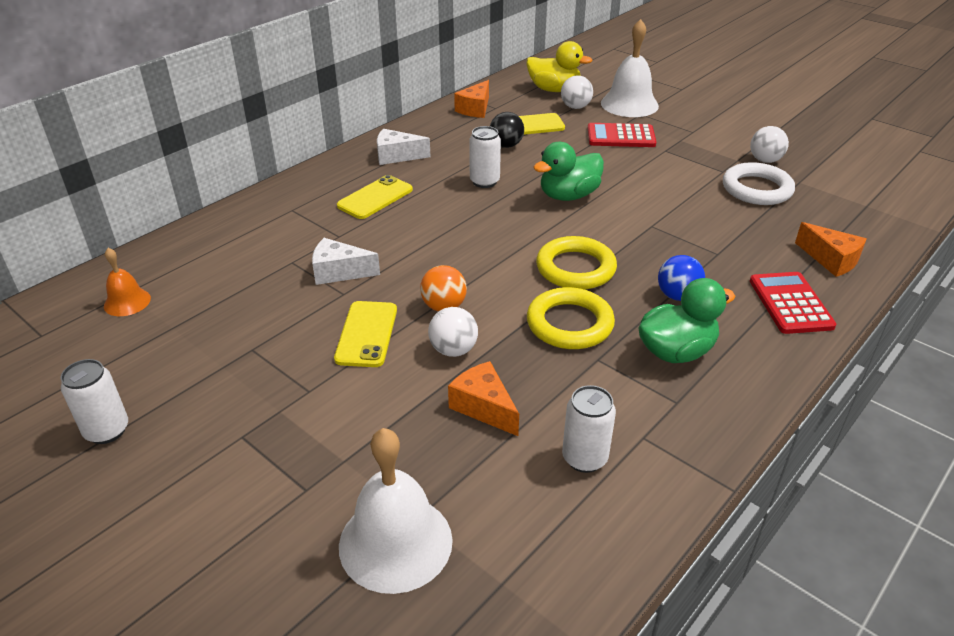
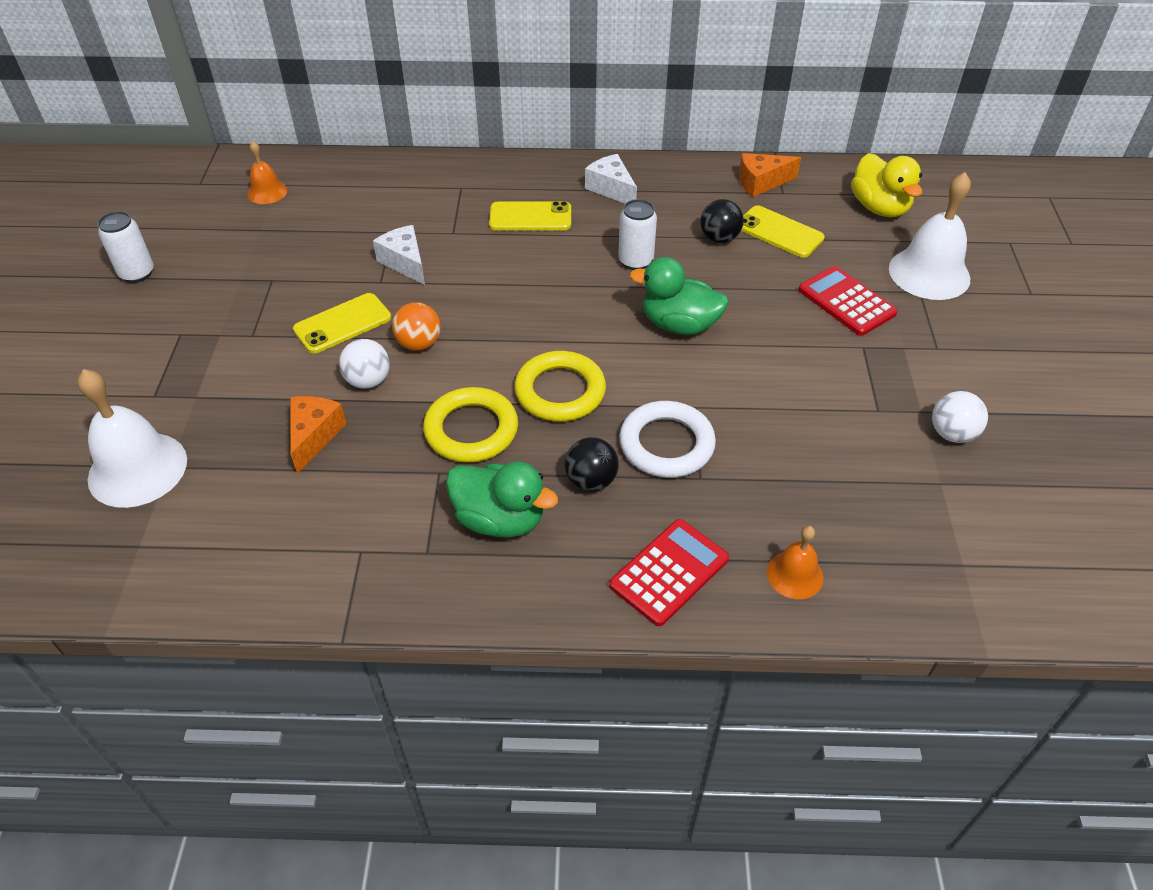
camera: 50 degrees right, 10 degrees up
white ball [561,75,593,109] -> none
white can [562,385,616,473] -> none
blue ball [658,255,705,301] -> black ball [564,437,619,491]
white ring [723,162,795,205] -> white ring moved to [619,401,716,478]
orange cheese [795,222,867,277] -> orange bell [767,526,824,599]

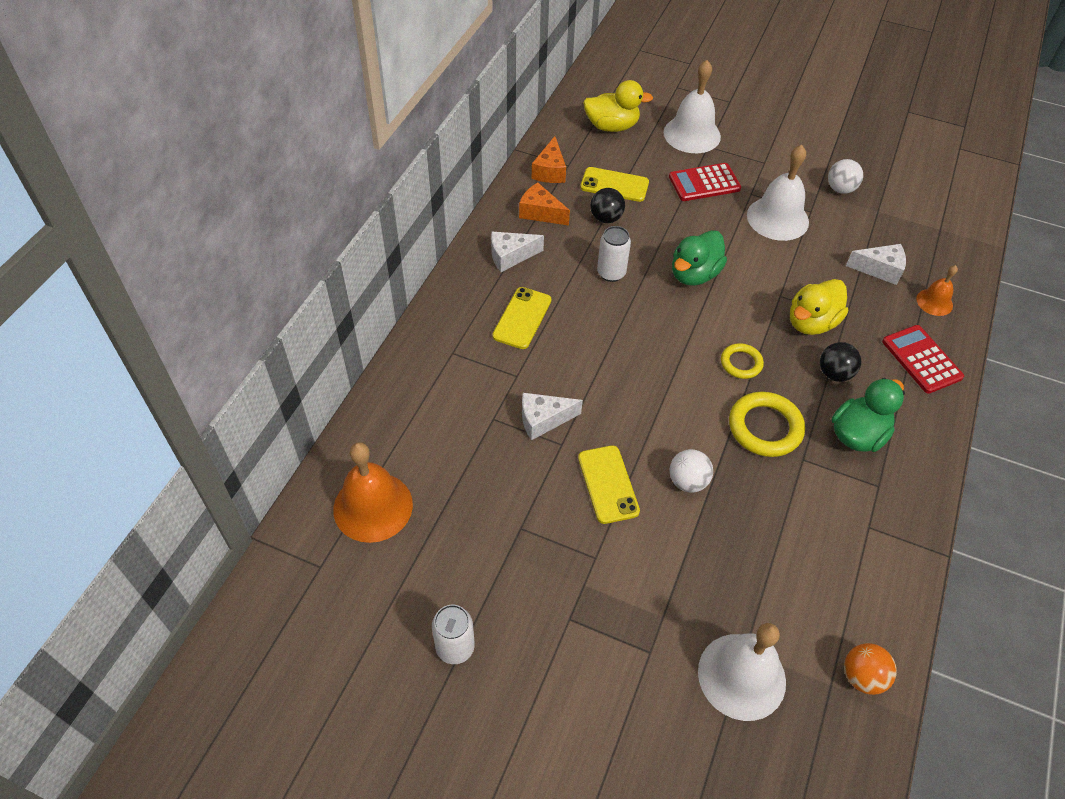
camera: 70 degrees left, 5 degrees up
orange bell [247,141,287,204] -> orange bell [333,442,413,543], size x1.85
orange cheese [290,396,347,474] -> orange cheese moved to [519,183,570,226]
orange ball [392,302,441,351] -> orange ball moved to [844,643,897,695]
yellow ring [514,351,606,422] -> yellow ring [721,343,764,379], size x0.59
white ring [619,401,716,478] -> yellow duck [790,279,848,335]
yellow phone [741,206,825,258] -> yellow phone turned 45 degrees clockwise [580,167,649,202]
none -> white bell [747,145,809,241]
none -> white cheese [846,244,906,285]

